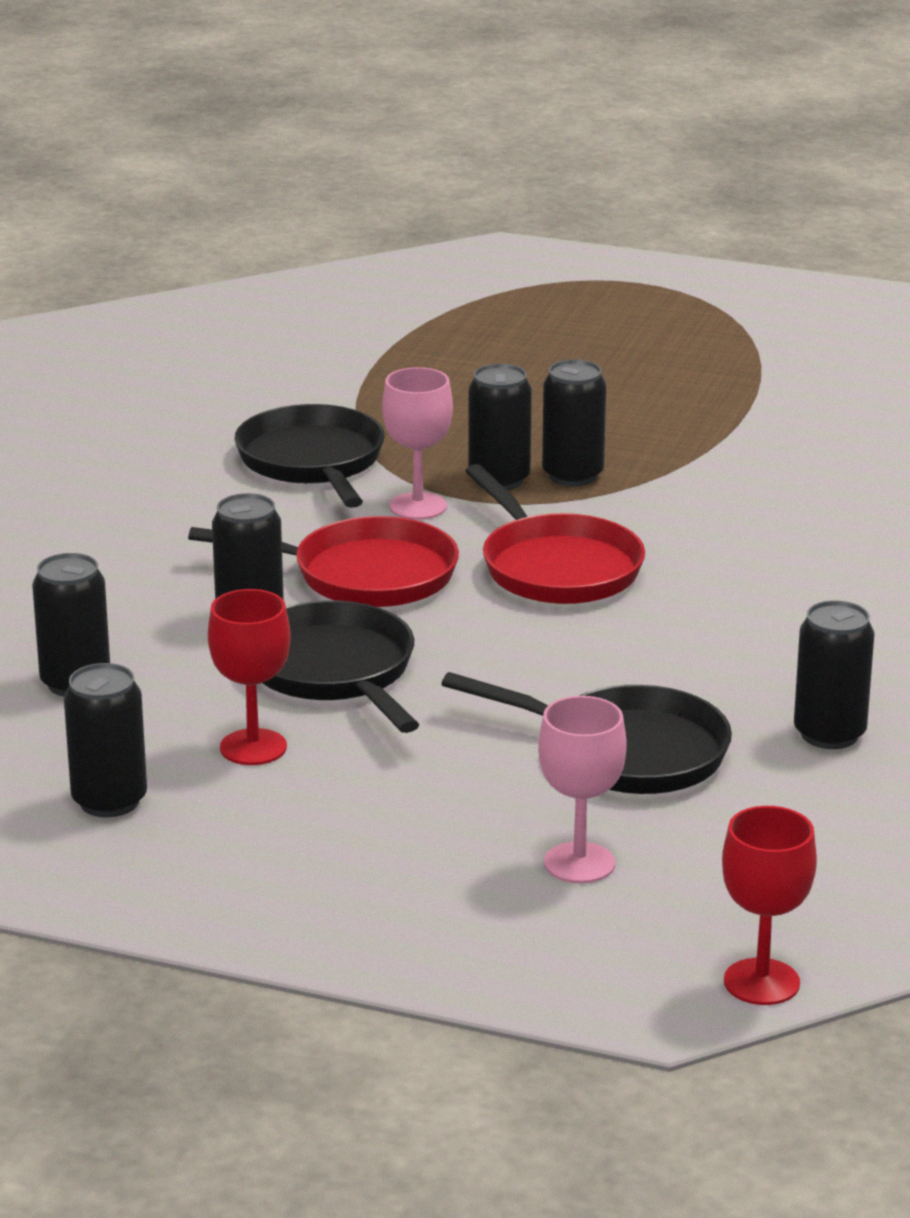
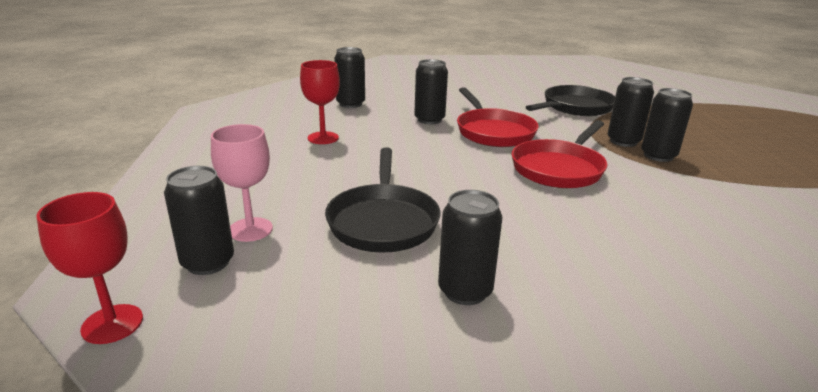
camera: 65 degrees right, 0 degrees up
black can [64,663,147,817] -> black can moved to [164,166,234,275]
black pan [263,601,419,733] -> none
pink goblet [382,367,453,520] -> none

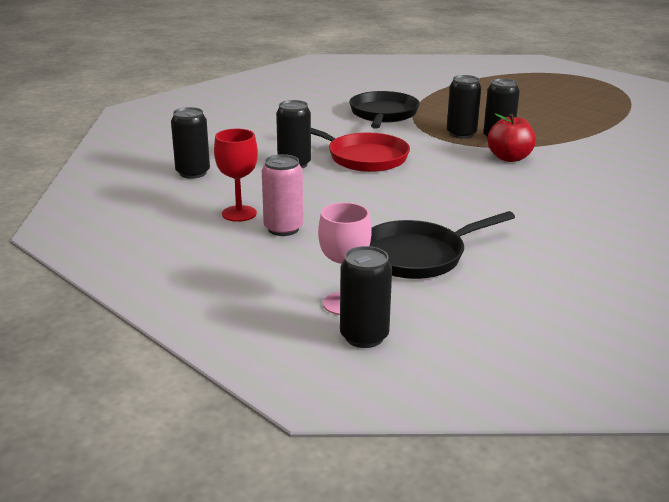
camera: 40 degrees left, 0 degrees up
red goblet [36,192,143,344] -> none
black pan [325,148,441,253] -> black pan turned 105 degrees clockwise [370,211,515,279]
black can [438,190,503,305] -> none
red pan [511,120,608,188] -> none
none -> pink can [262,154,303,236]
none -> red apple [488,113,536,162]

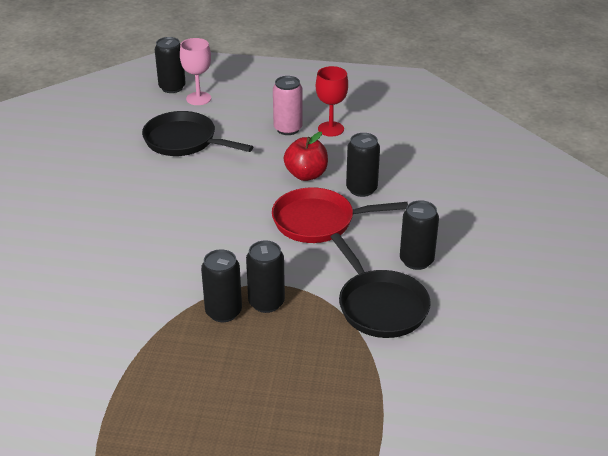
camera: 145 degrees right, 10 degrees up
black can [171,107,210,179] -> black can moved to [400,200,439,270]
black pan [370,211,515,279] -> black pan turned 90 degrees counterclockwise [142,111,253,156]
red apple [488,113,536,162] -> red apple moved to [284,132,328,181]

